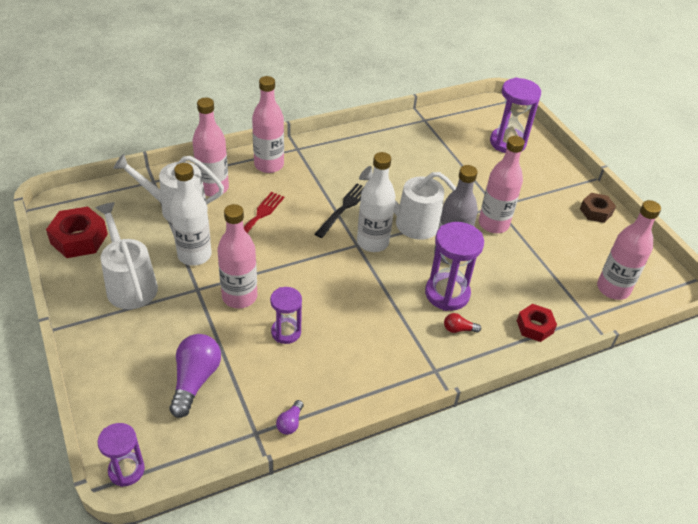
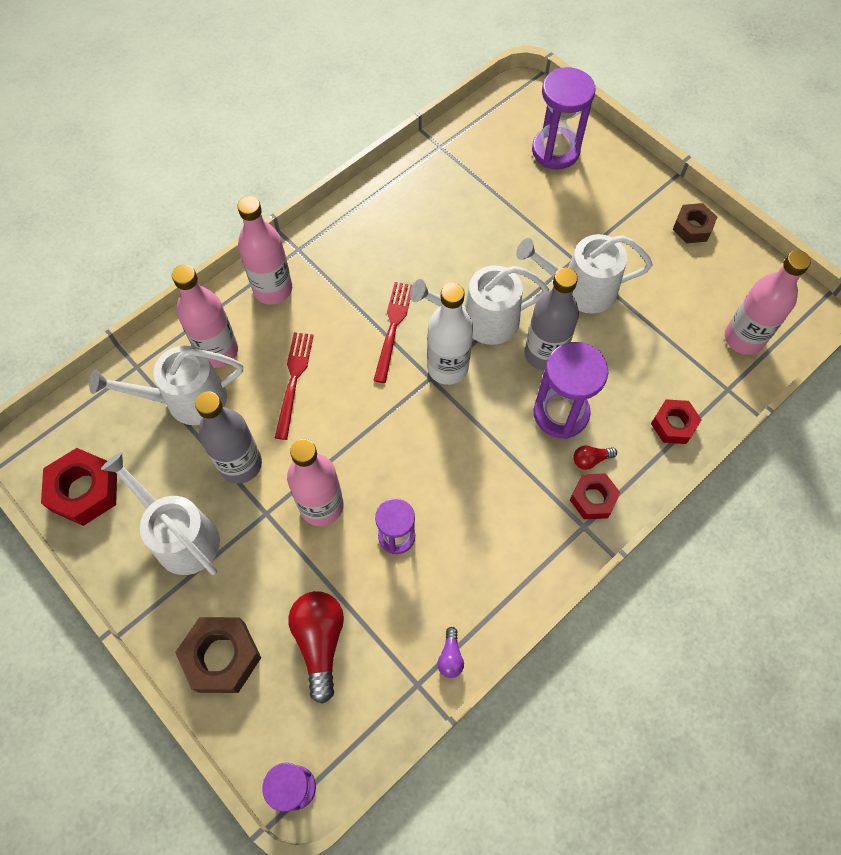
camera: 15 degrees left, 20 degrees up
purple light bulb [169,334,221,418] -> red light bulb [288,591,344,704]
white bottle [170,163,212,266] -> grey bottle [195,391,262,484]
black fork [315,184,364,238] -> red fork [373,282,412,383]
pink bottle [479,136,525,233] -> white watering can [516,234,653,313]
none -> brown nut [175,617,261,693]
none -> red nut [570,473,620,519]

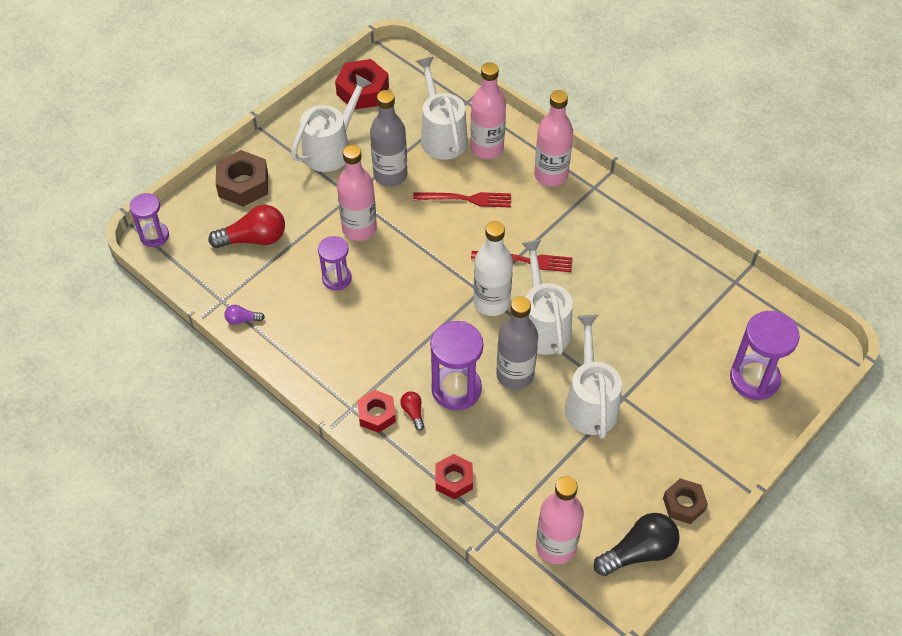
camera: 85 degrees right, 10 degrees down
none -> black light bulb [594,513,680,576]

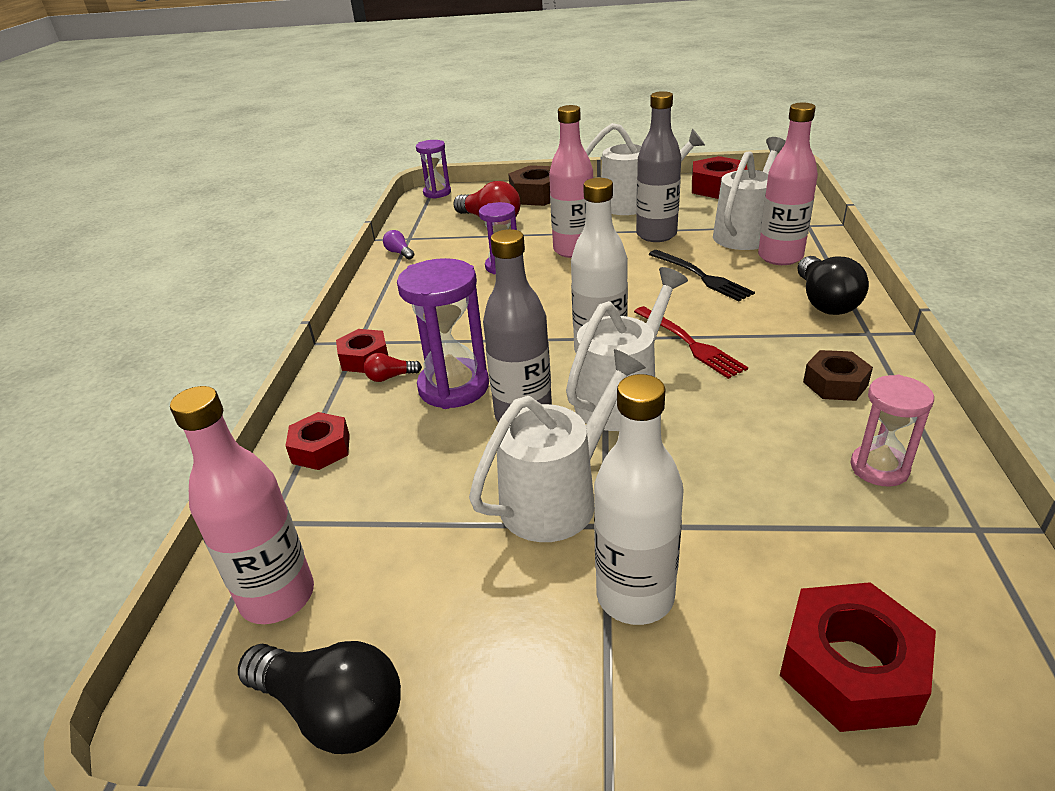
camera: 55 degrees right, 20 degrees down
red light bulb [400,391,425,431] -> red light bulb turned 135 degrees counterclockwise [364,353,422,382]
red fork [413,192,511,207] -> black fork [649,250,755,301]
pink bottle [534,90,573,187] -> black light bulb [798,256,869,315]
brown nut [663,479,708,524] -> brown nut moved to [803,350,873,401]
purple hourglass [730,311,800,401] -> red nut [780,582,936,732]
none -> white bottle [594,374,684,625]
none -> pink hourglass [851,375,934,487]

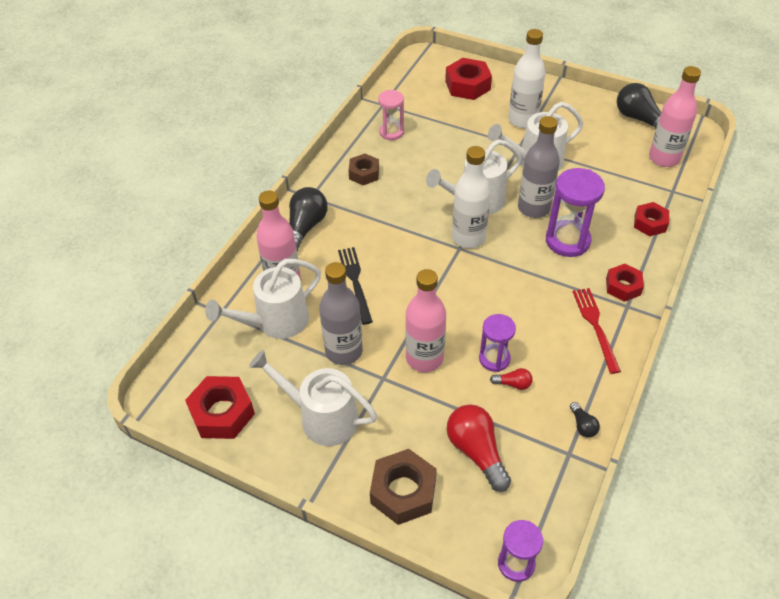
camera: 160 degrees left, 15 degrees up
red light bulb [364,353,422,382] -> red light bulb moved to [490,368,532,390]
purple light bulb [383,230,414,260] -> black light bulb [570,402,600,438]
red fork [634,306,748,379] -> red fork moved to [573,288,621,374]

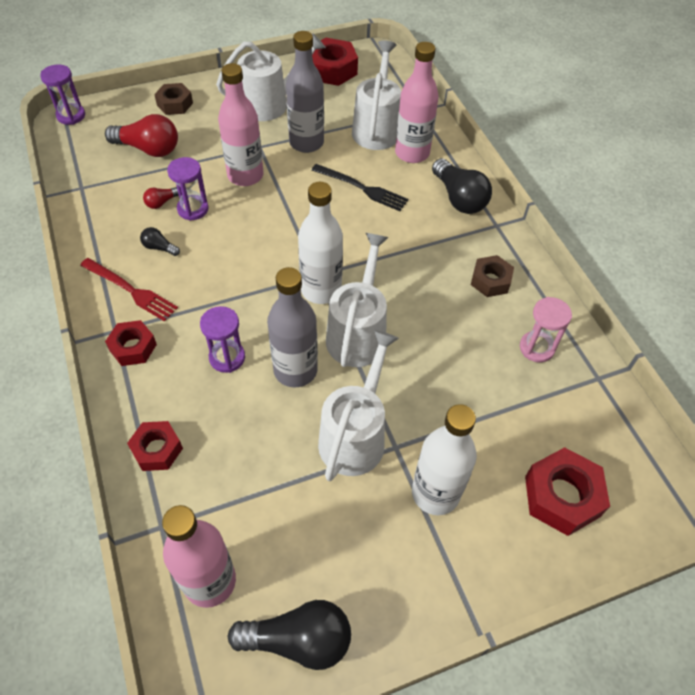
camera: 130 degrees right, 5 degrees up
brown nut [370,449,437,525] -> brown nut [154,83,193,115], size x0.65
purple hourglass [546,168,605,257] -> purple hourglass [200,306,245,373], size x0.63
black light bulb [570,402,600,438] -> black light bulb moved to [140,227,180,256]

